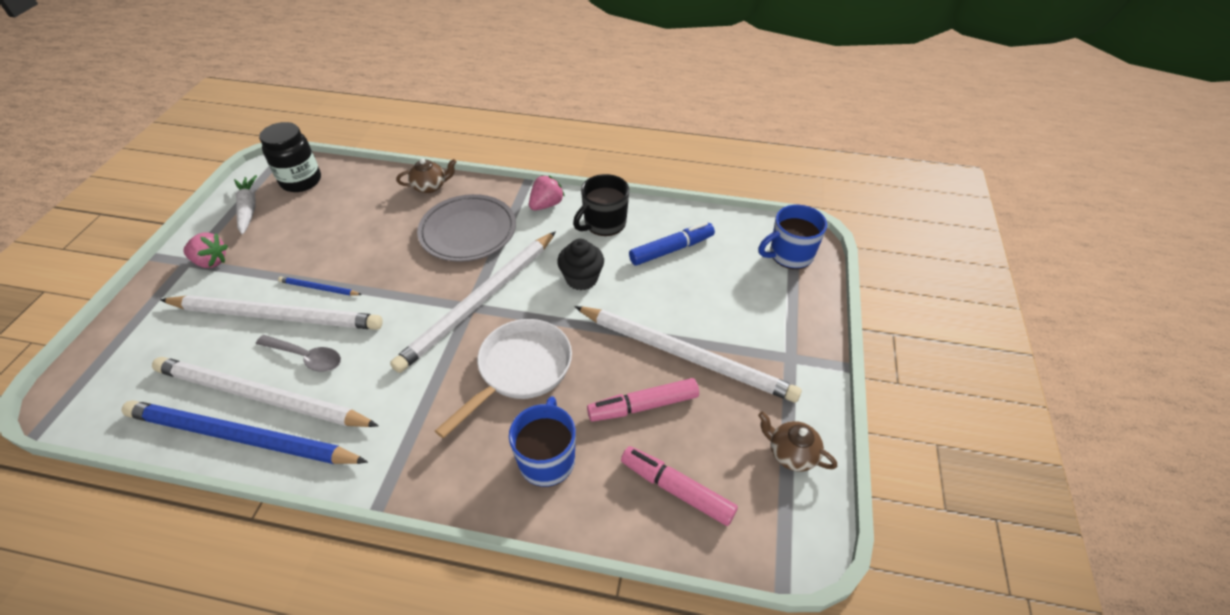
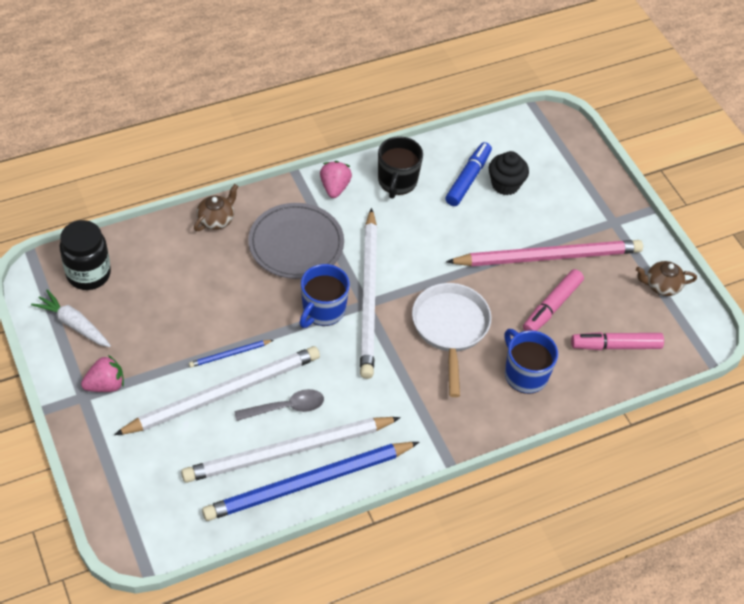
camera: 40 degrees left, 5 degrees up
black cupcake [557,239,604,290] -> black cupcake moved to [489,151,529,195]
white pencil [574,306,802,402] -> pink pencil [446,240,643,266]
blue mug [758,204,827,269] -> blue mug moved to [300,264,350,328]

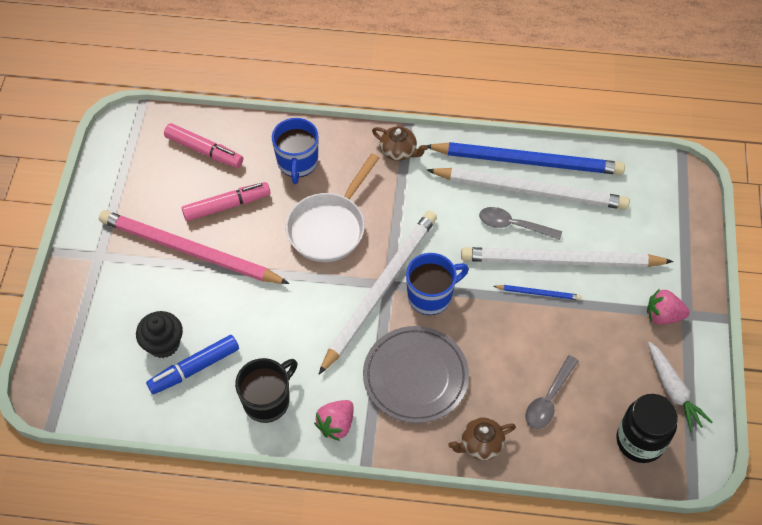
camera: 145 degrees left, 5 degrees up
brown teapot [636,261,697,296] -> brown teapot moved to [372,126,428,161]
none -> grey spoon [525,355,578,429]

